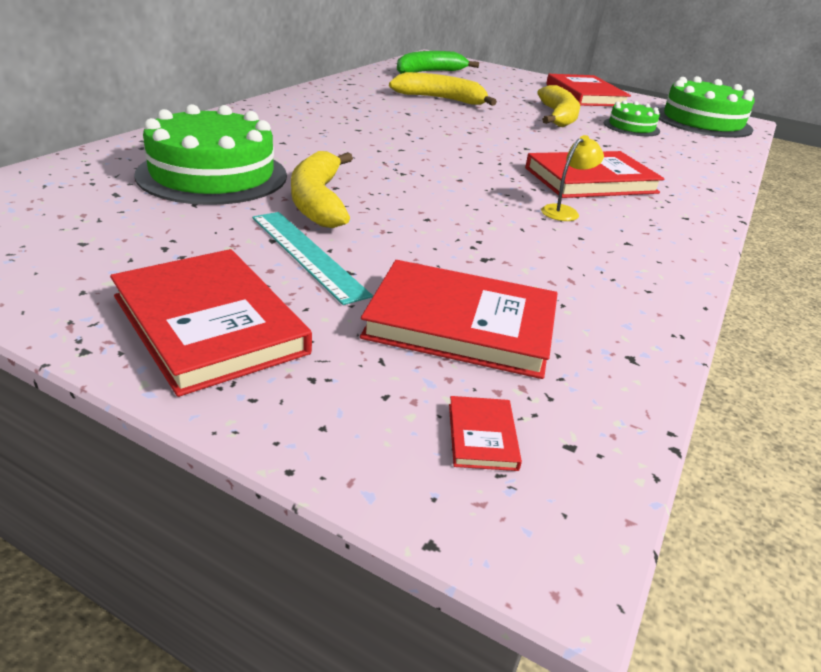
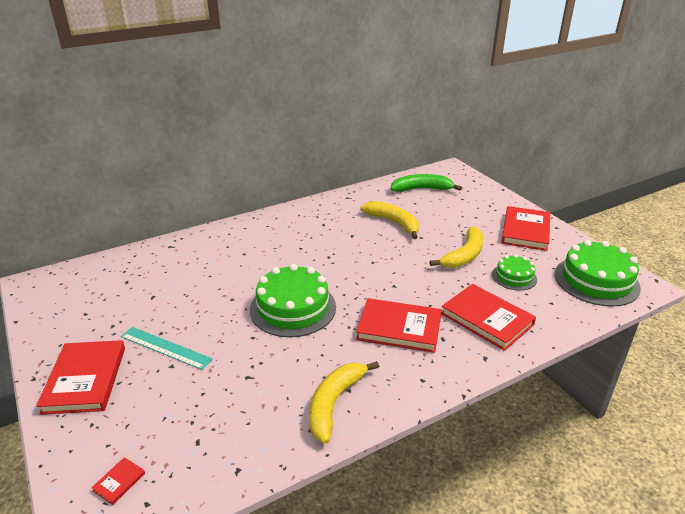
camera: 35 degrees right, 0 degrees up
green cake [134,104,287,205] -> green cake moved to [250,264,336,337]
turquoise ruler [252,212,373,305] -> turquoise ruler turned 60 degrees counterclockwise [121,327,213,370]
yellow banana [291,151,353,228] -> yellow banana moved to [309,361,379,444]
red book [360,260,558,379] -> red book moved to [441,284,536,351]
yellow lamp [541,135,604,221] -> none

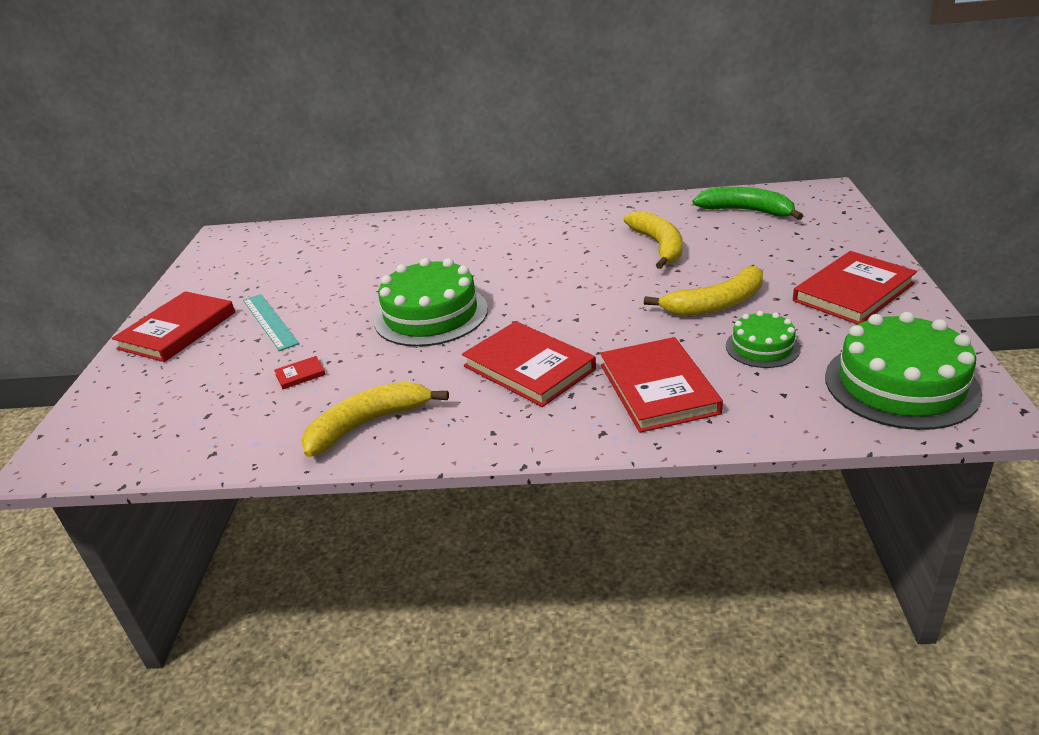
camera: 35 degrees right, 0 degrees up
red book [91,457,145,505] -> red book moved to [274,356,326,389]

